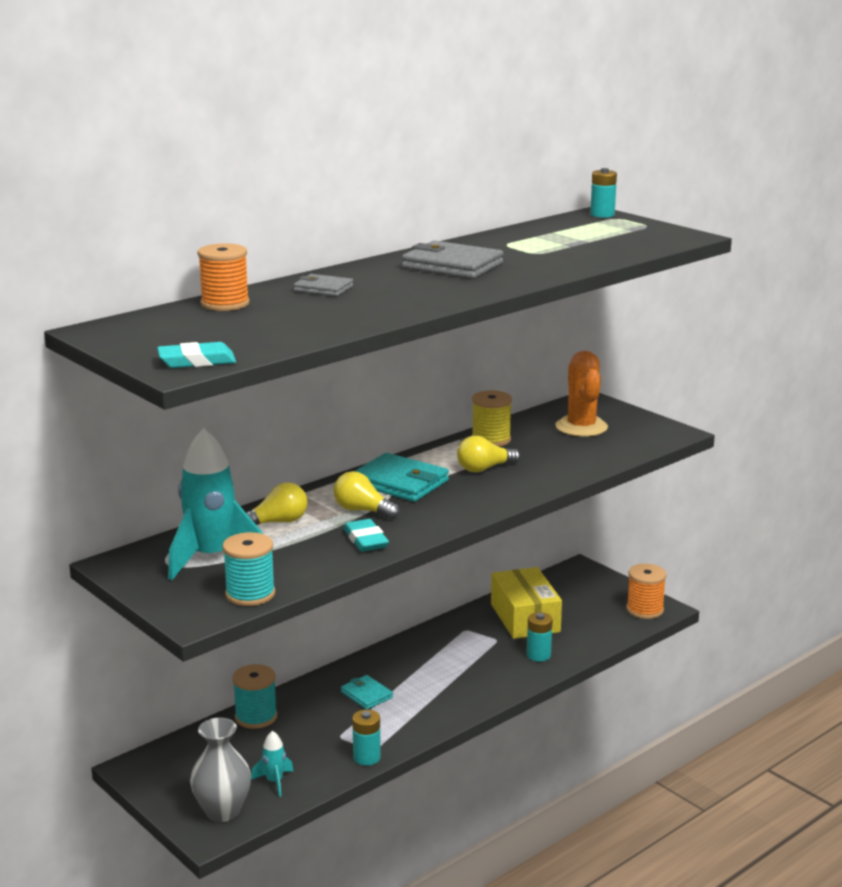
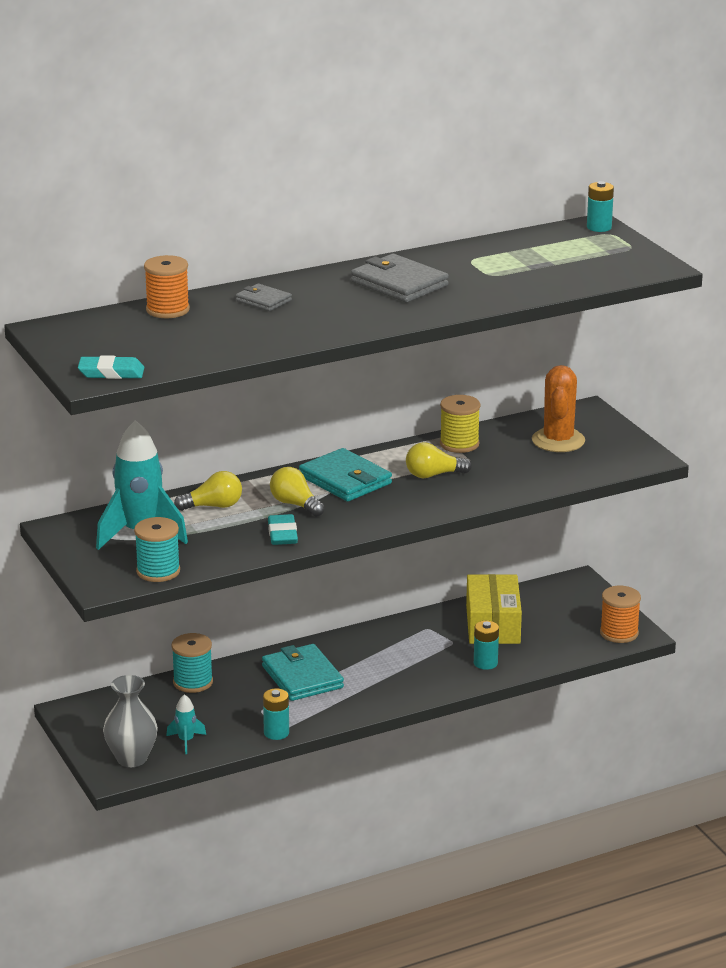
camera: 15 degrees right, 5 degrees up
turquoise wallet [341,675,393,710] -> turquoise wallet [262,644,344,701], size x1.78

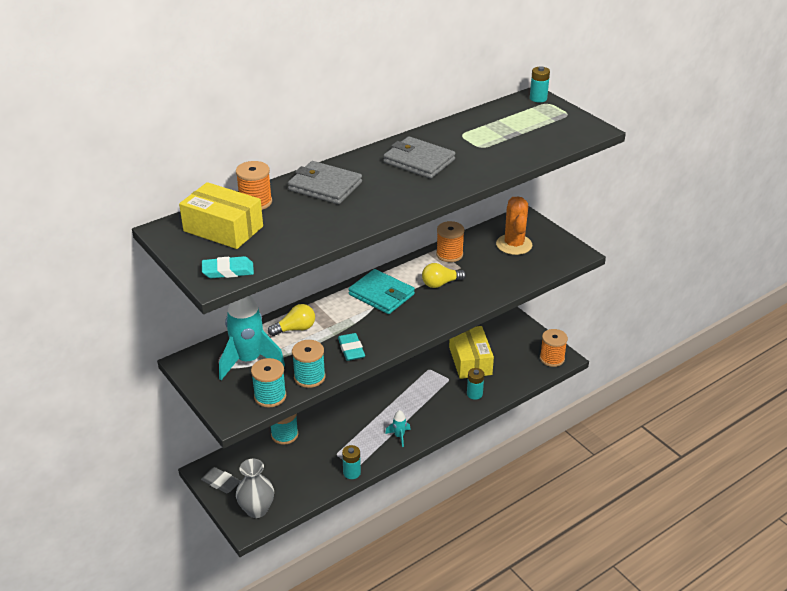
camera: 10 degrees left, 10 degrees up
turquoise rocket [166,694,206,754] -> turquoise rocket moved to [385,410,411,447]
grey wallet [236,283,292,311] -> grey wallet [288,161,362,204], size x1.78
turquoise wallet [262,644,344,701] -> none
yellow light bulb [270,467,325,517] -> none
yellow spool [440,395,480,453] -> orange spool [436,221,465,262]
none -> yellow box [179,182,263,249]
none -> grey eraser [201,467,241,493]
none -> turquoise spool [292,340,325,388]

